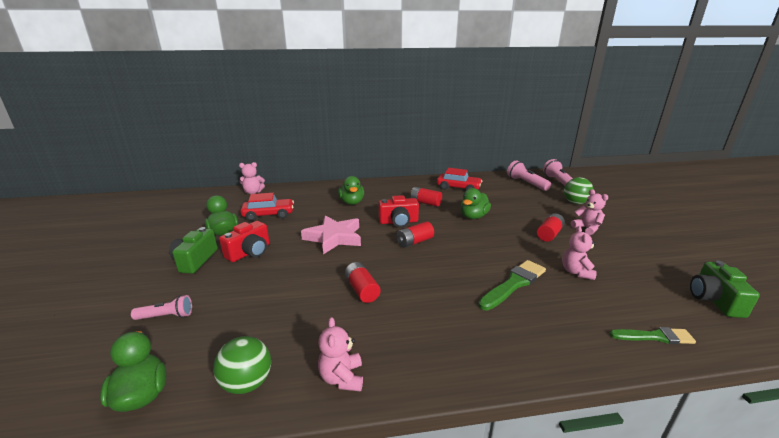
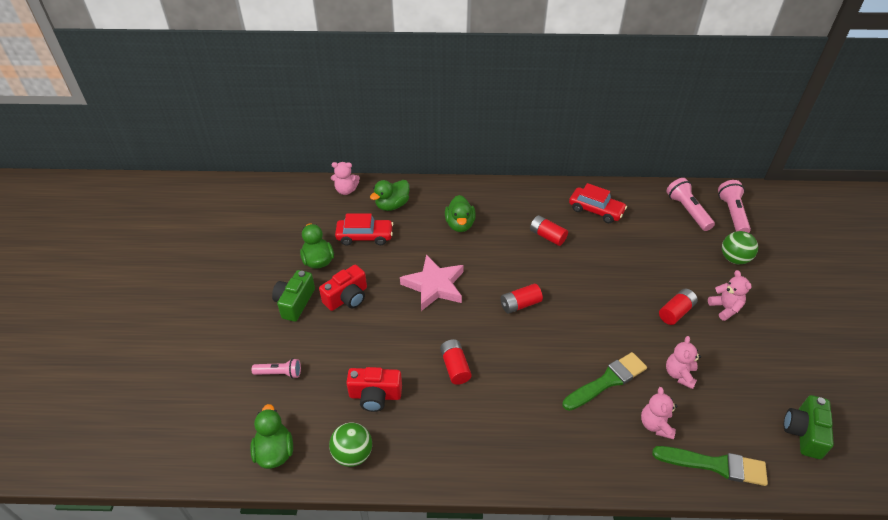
camera: 10 degrees right, 20 degrees up
pink teddy bear [318,317,363,391] -> pink teddy bear moved to [641,387,677,439]
red camera [378,195,419,227] -> red camera moved to [346,367,402,412]
green duck [461,188,491,219] -> green duck moved to [370,180,410,211]
green brush [609,327,696,344] -> green brush [652,446,768,486], size x1.52

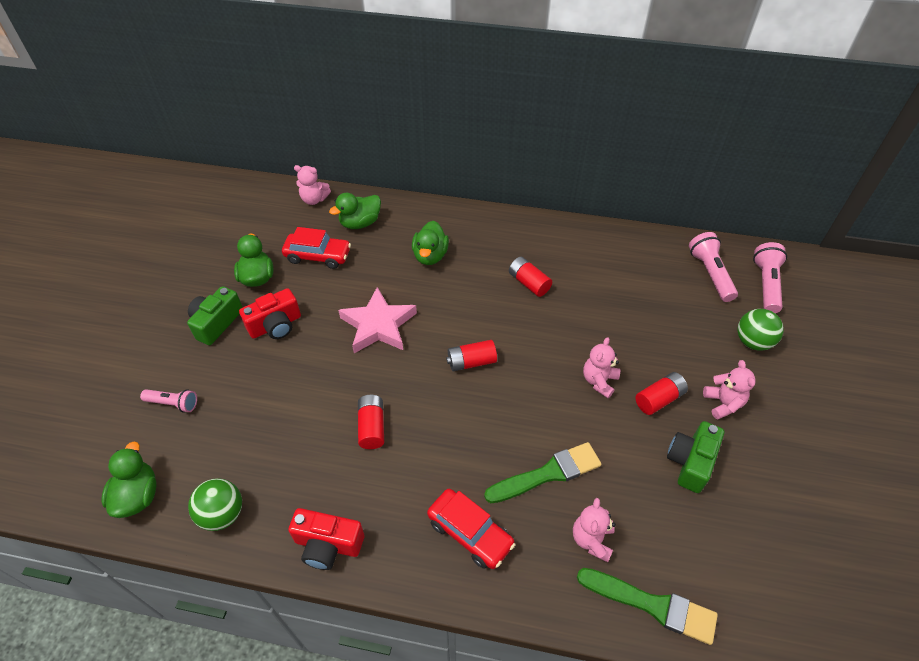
camera: 10 degrees right, 5 degrees up
red camera [346,367,402,412] -> red camera moved to [288,508,364,570]
red car [569,183,627,223] -> red car moved to [427,489,515,569]
pink teddy bear [666,336,701,389] -> pink teddy bear moved to [583,337,620,398]
green camera [784,395,834,459] -> green camera moved to [667,421,724,493]

